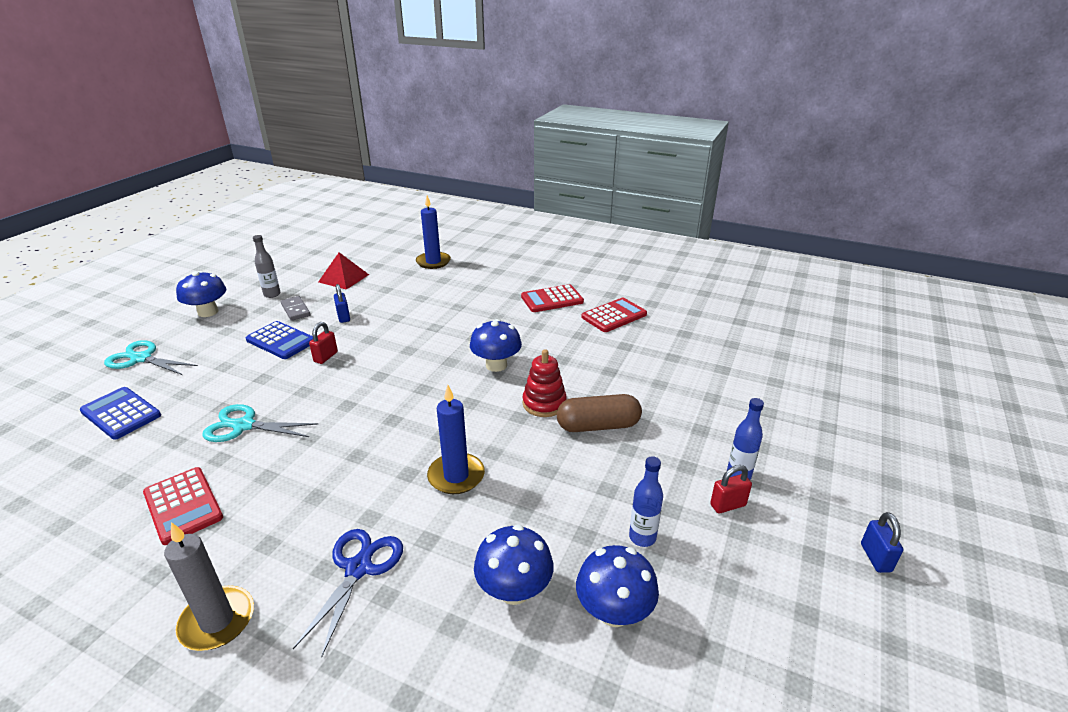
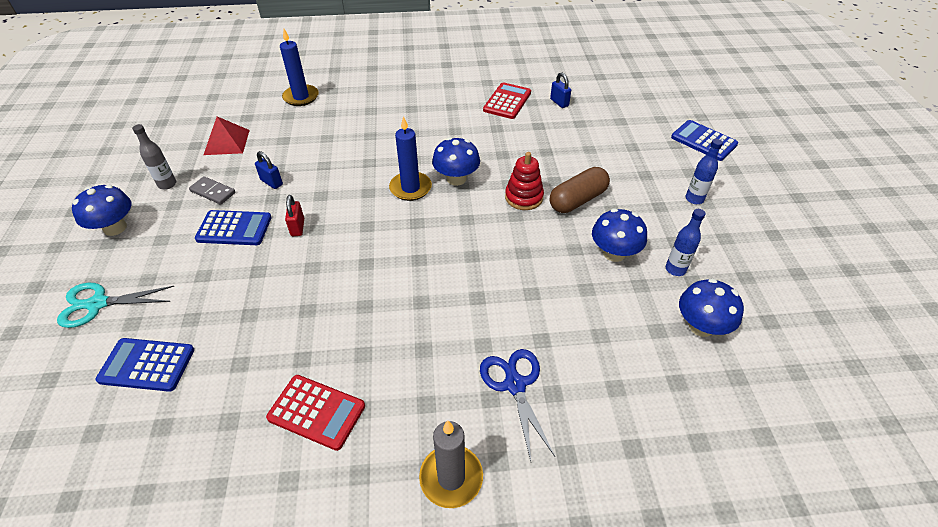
camera: 30 degrees left, 15 degrees up
turquoise scissors [202,404,318,442] -> none
blue candle [427,385,485,494] -> blue candle moved to [389,116,432,201]
blue mushroom [474,525,554,605] -> blue mushroom moved to [592,209,647,262]
red calculator [521,284,584,312] -> none
red padlock [710,465,752,514] -> none
blue padlock [861,512,903,573] -> blue padlock moved to [550,72,571,108]
none -> blue calculator [671,120,738,161]

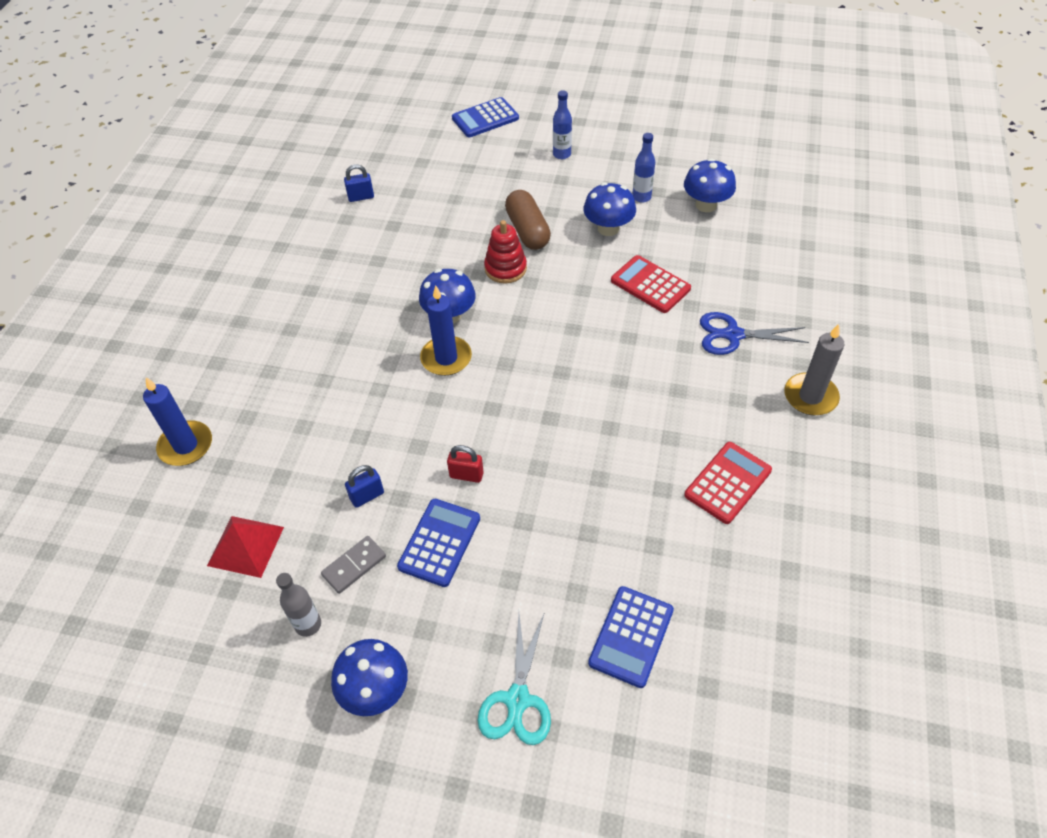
camera: 70 degrees left, 5 degrees up
red calculator [483,82,531,119] -> red calculator moved to [611,255,691,313]

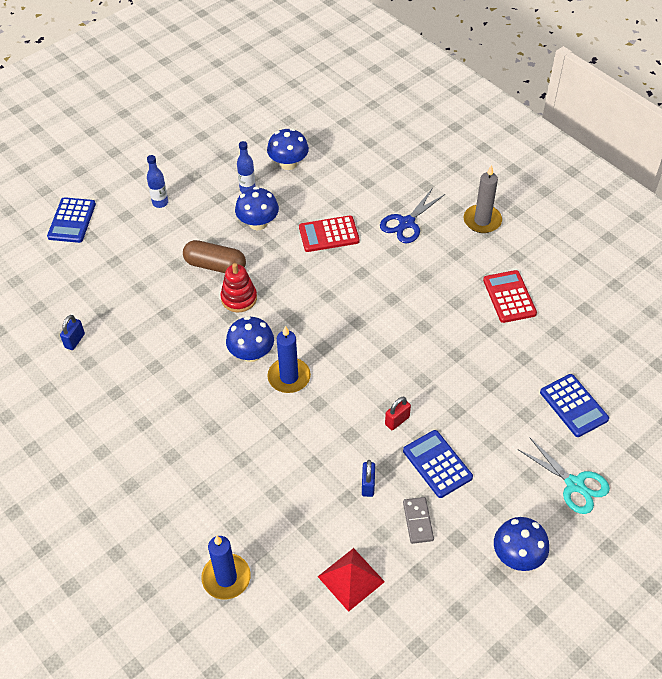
camera: 55 degrees left, 0 degrees up
grey bottle [276,573,321,637] -> none

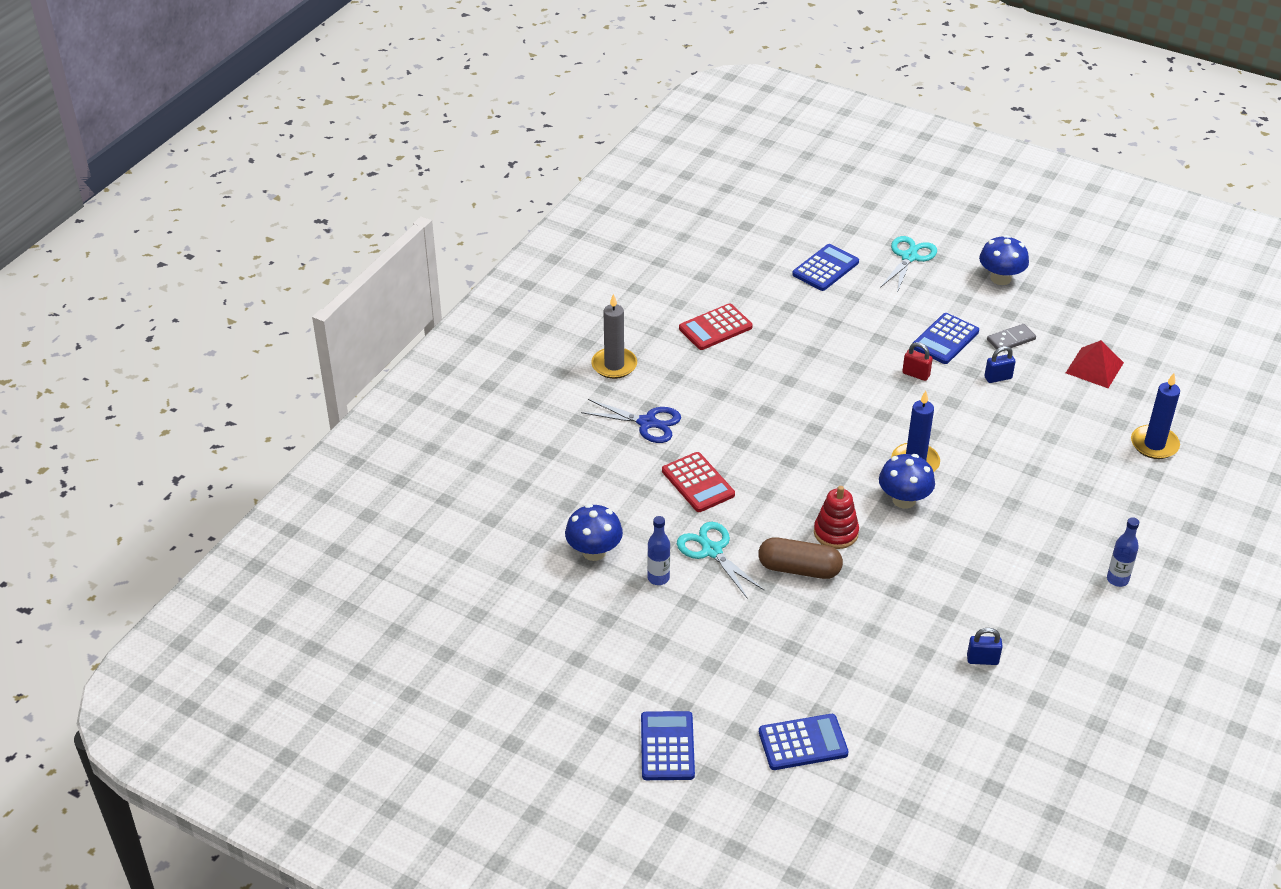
camera: 110 degrees left, 10 degrees down
blue bottle [147,155,168,208] -> blue bottle moved to [1107,517,1139,587]
brown capsule [183,240,246,273] -> brown capsule turned 75 degrees counterclockwise [758,537,843,579]
blue mushroom [235,187,279,231] -> turquoise scissors [677,522,764,598]
none -> blue calculator [641,711,695,780]

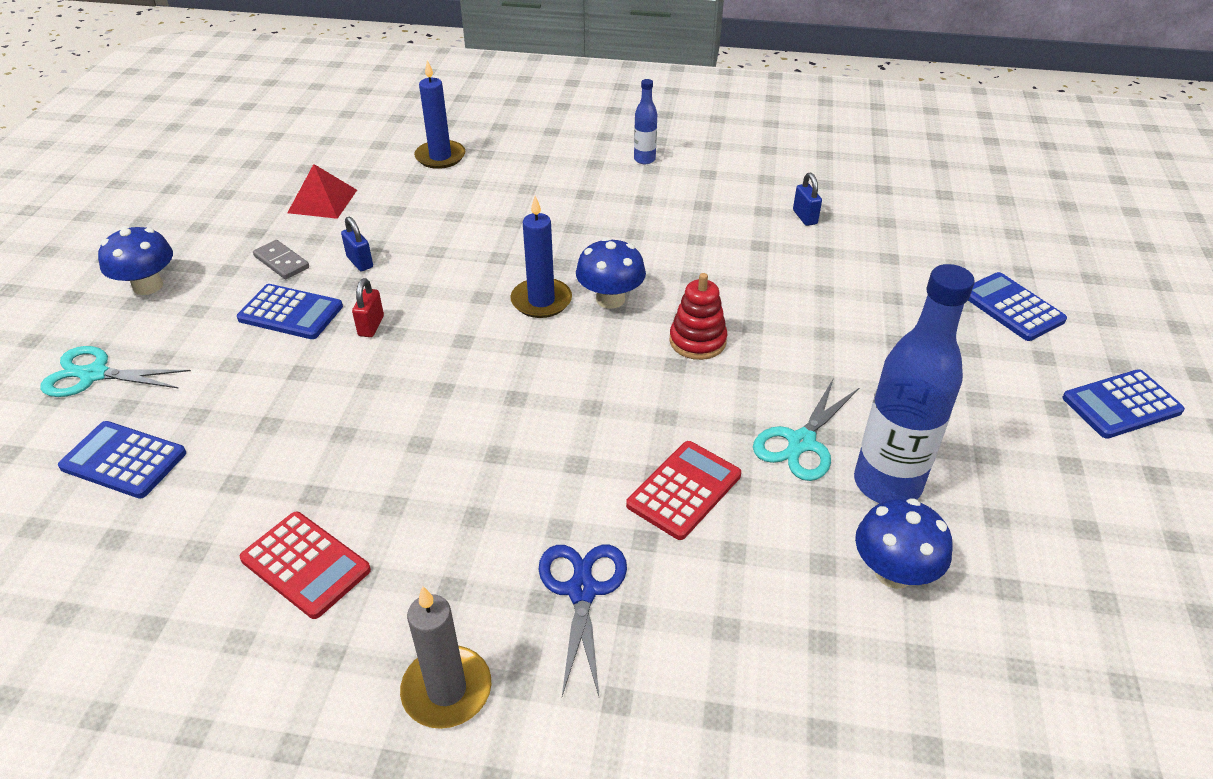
camera: 110 degrees left, 0 degrees up
blue bottle [647,516,670,585] -> blue bottle [854,264,975,503], size x2.11
brown capsule [758,537,843,579] -> none

